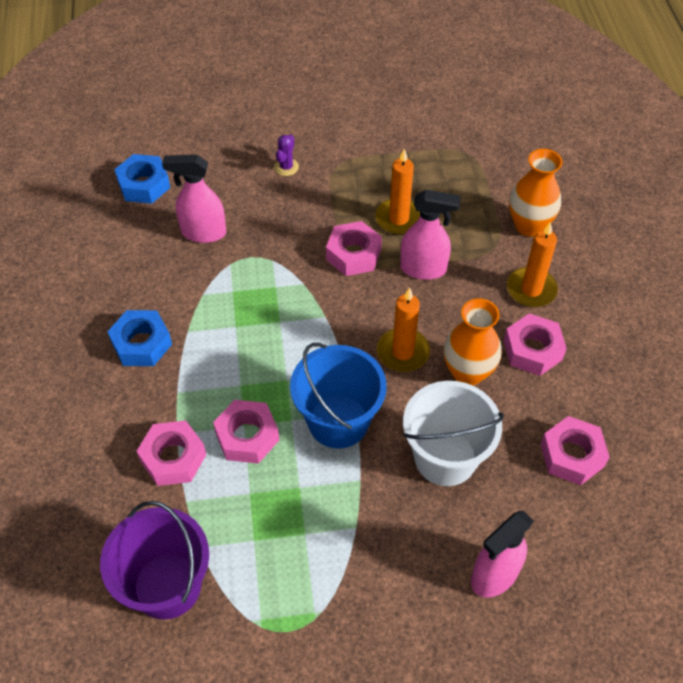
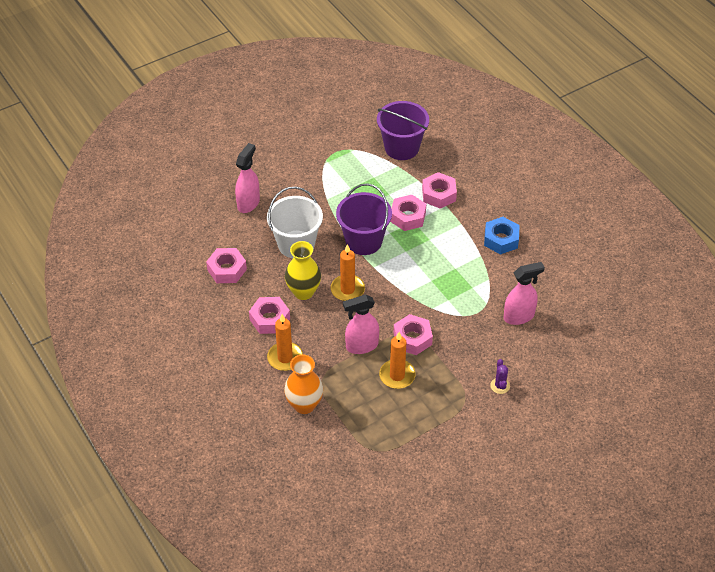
camera: 155 degrees right, 5 degrees down
blue nut [114,154,171,204] -> none
blue bucket [290,343,387,449] -> purple bucket [336,183,392,255]
orange vase [443,298,502,386] -> yellow vase [285,241,321,300]

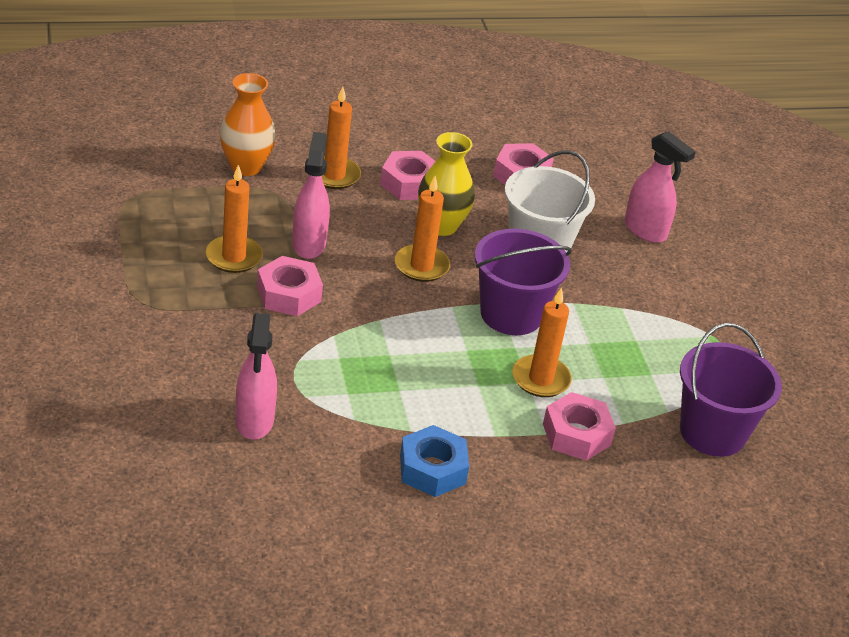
camera: 105 degrees right, 10 degrees down
pink nut [390,195,426,231] -> orange candle [512,287,572,397]
purple cactus [490,359,510,394] -> none

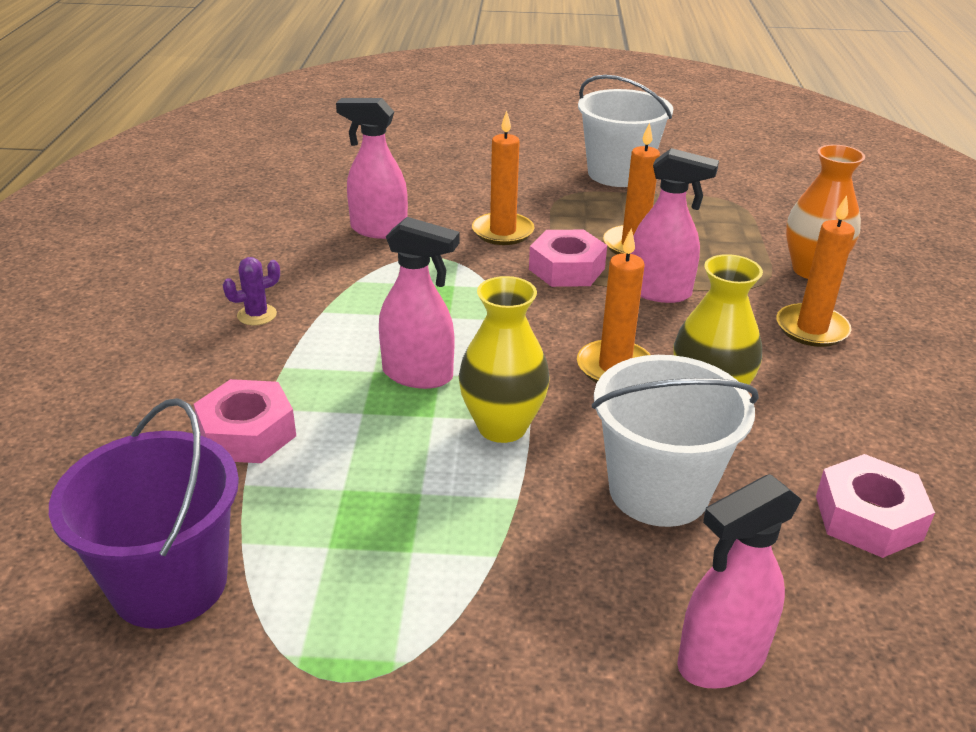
camera: 110 degrees right, 5 degrees down
pink nut [380,151,435,200] -> none
blue nut [400,425,469,497] -> purple cactus [223,257,280,325]
purple bucket [475,229,572,335] -> yellow vase [458,276,550,443]
orange candle [512,287,572,397] -> orange candle moved to [472,111,535,245]
none -> pink spray bottle [379,217,460,389]
none -> white bucket [578,75,673,187]

